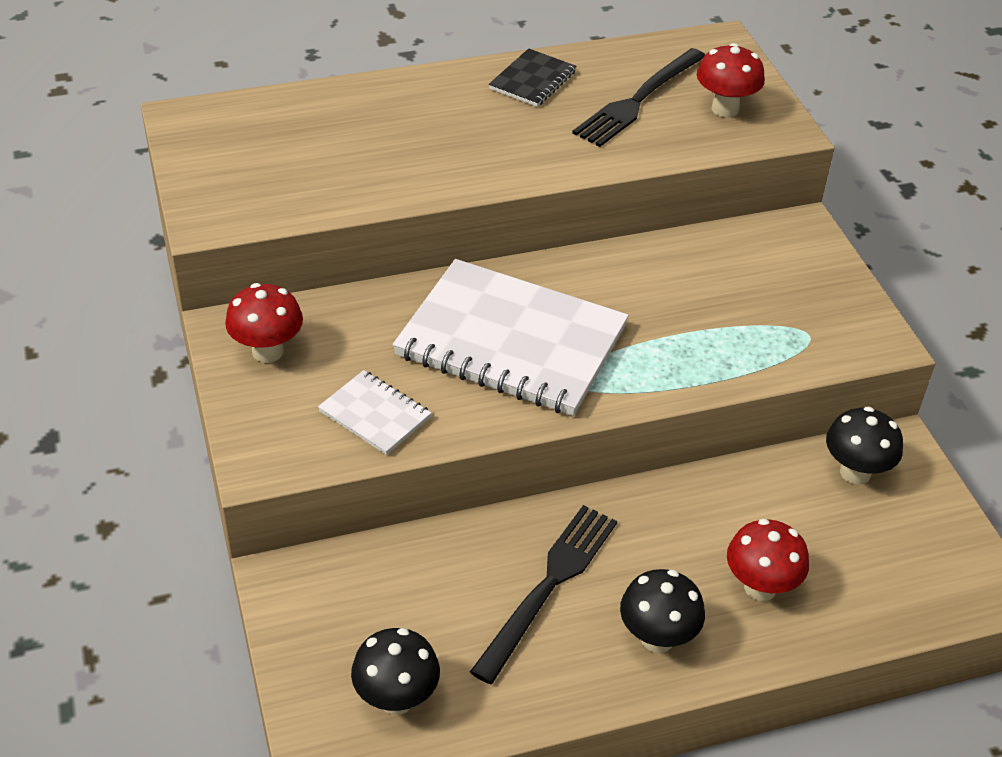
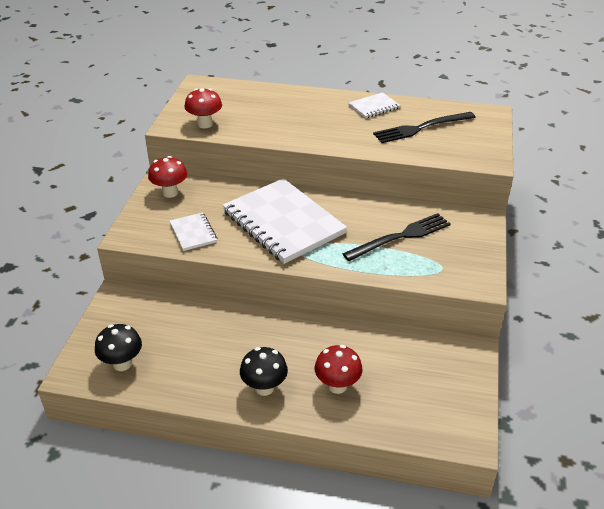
camera: 30 degrees right, 5 degrees down
black fork [470,505,617,684] -> black fork moved to [343,213,451,261]
black notebook [489,48,576,107] -> white notebook [349,92,400,118]
red mushroom [697,43,765,117] -> red mushroom moved to [185,88,222,128]
black mushroom [826,407,903,485] -> none

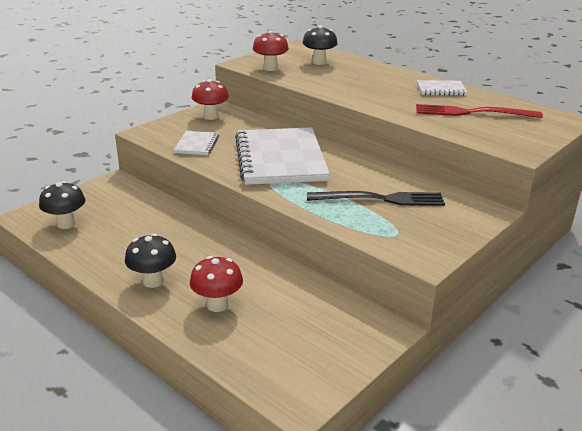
camera: 30 degrees right, 10 degrees down
black fork [373,112,476,143] -> red fork [416,104,543,118]
none -> black mushroom [302,25,338,65]

